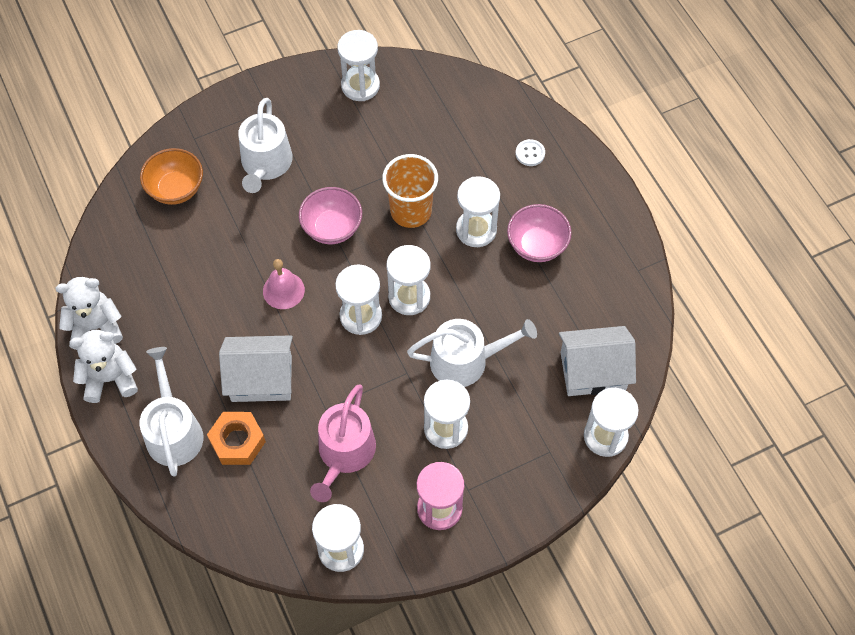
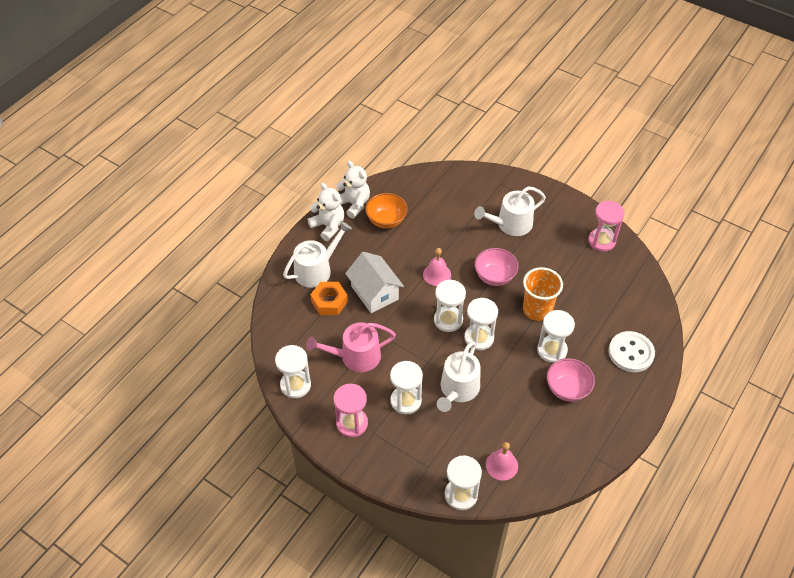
camera: 60 degrees right, 10 degrees down
orange bowl [140,148,203,205] -> orange bowl moved to [365,193,407,229]
white hourglass [337,30,380,101] -> pink hourglass [588,201,625,252]
white watering can [407,319,537,387] -> white watering can turned 60 degrees clockwise [437,341,480,412]
white button [516,139,545,166] -> white button [609,331,655,372], size x2.01
white house [559,326,636,396] -> pink bell [486,442,518,481]

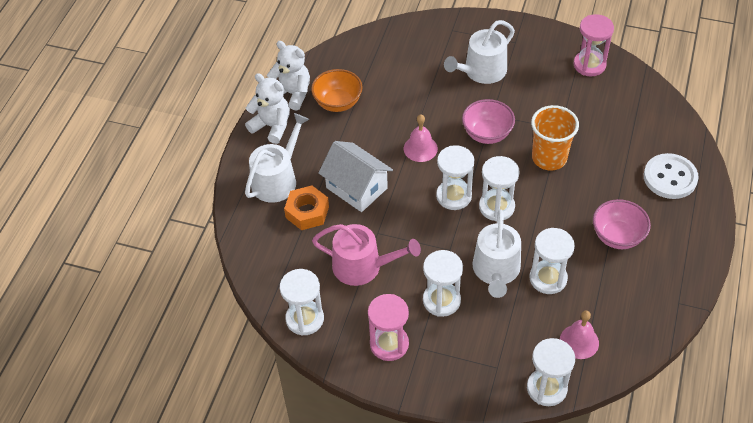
camera: 15 degrees left, 0 degrees up
pink watering can [306,322,396,372] -> pink watering can turned 135 degrees counterclockwise [312,224,421,286]
white hourglass [537,310,575,363] -> white hourglass moved to [529,228,575,294]

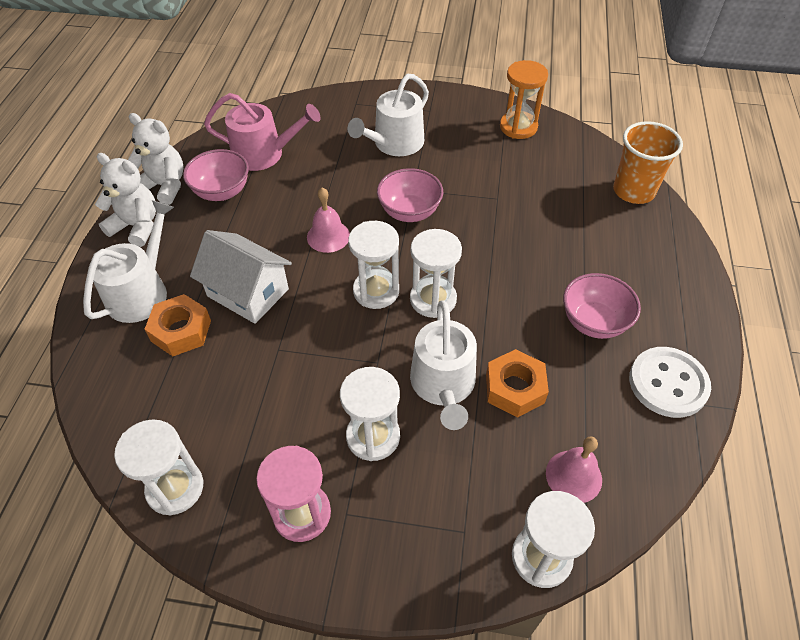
camera: 10 degrees left, 0 degrees up
orange bowl [311,69,363,112] -> pink bowl [183,149,249,201]
pink watering can [312,224,421,286] -> pink watering can moved to [204,93,321,171]
white hourglass [529,228,575,294] -> orange nut [486,349,549,418]
orange cup [531,105,579,170] -> orange cup moved to [613,121,683,204]
pink hourglass [574,14,614,76] -> orange hourglass [500,60,548,139]
white button [644,153,698,199] -> white button moved to [629,347,711,418]

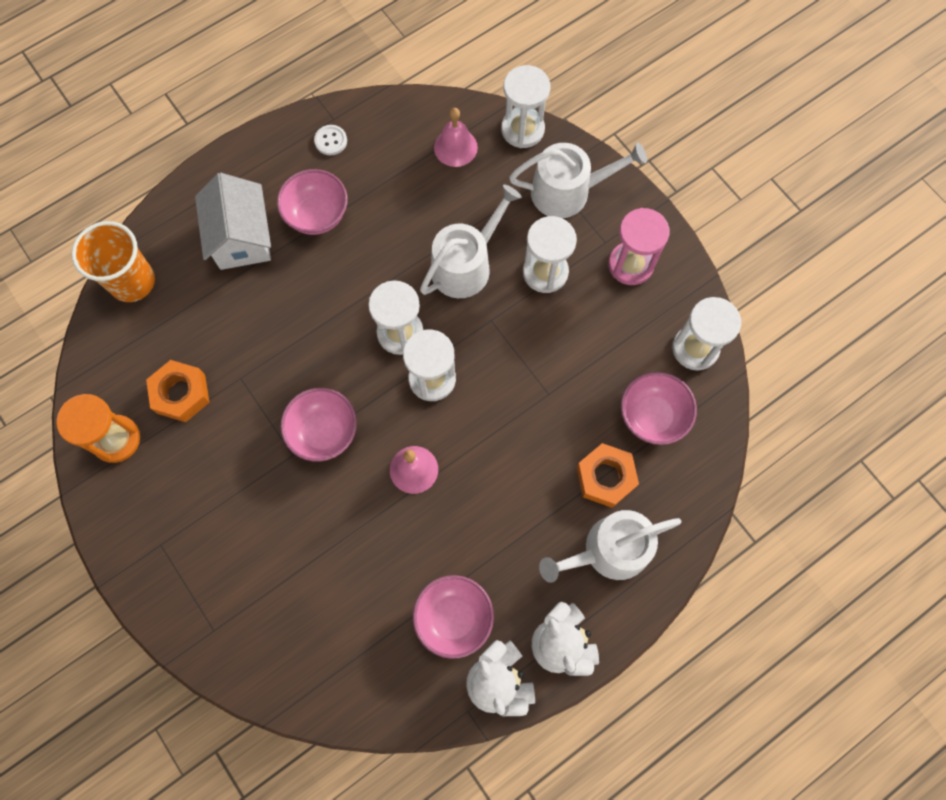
camera: 135 degrees left, 20 degrees up
white house [190,230,292,324] -> white house moved to [195,173,271,270]
pink watering can [204,93,321,171] -> none
white watering can [348,74,429,156] -> white watering can moved to [509,142,647,218]
orange nut [486,349,549,418] -> orange nut moved to [146,360,210,422]
white button [629,347,711,418] -> white button [314,125,347,155], size x0.50
none -> pink bowl [621,372,697,445]

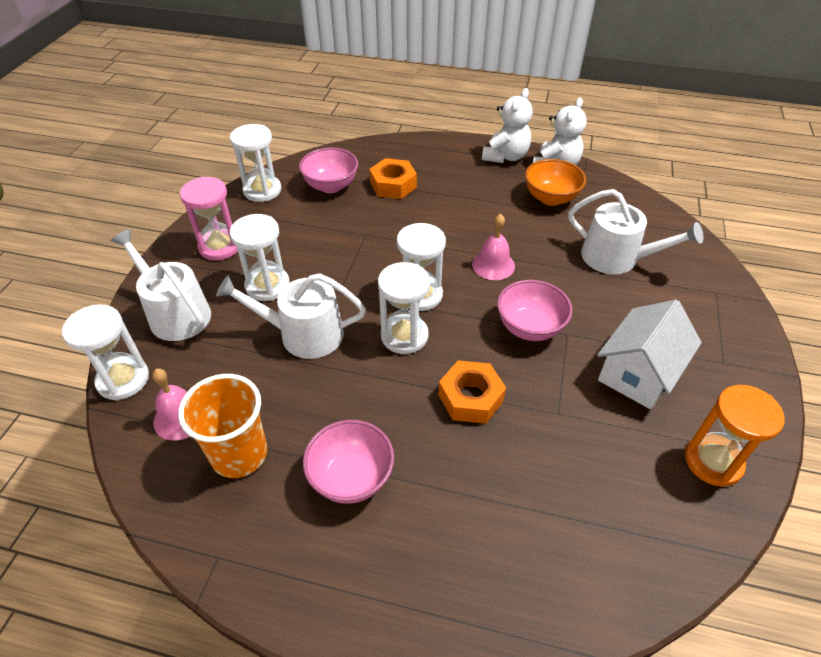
camera: 130 degrees left, 25 degrees down
orange cup [71,221,155,302] -> orange cup moved to [178,374,267,478]
orange nut [146,360,210,422] -> orange nut moved to [438,361,506,424]
white house [195,173,271,270] -> white house moved to [597,300,702,409]
white button [314,125,347,155] -> none
pink bowl [413,575,494,659] -> orange bowl [525,159,586,206]
white watering can [539,510,681,583] -> white watering can moved to [568,189,703,274]

